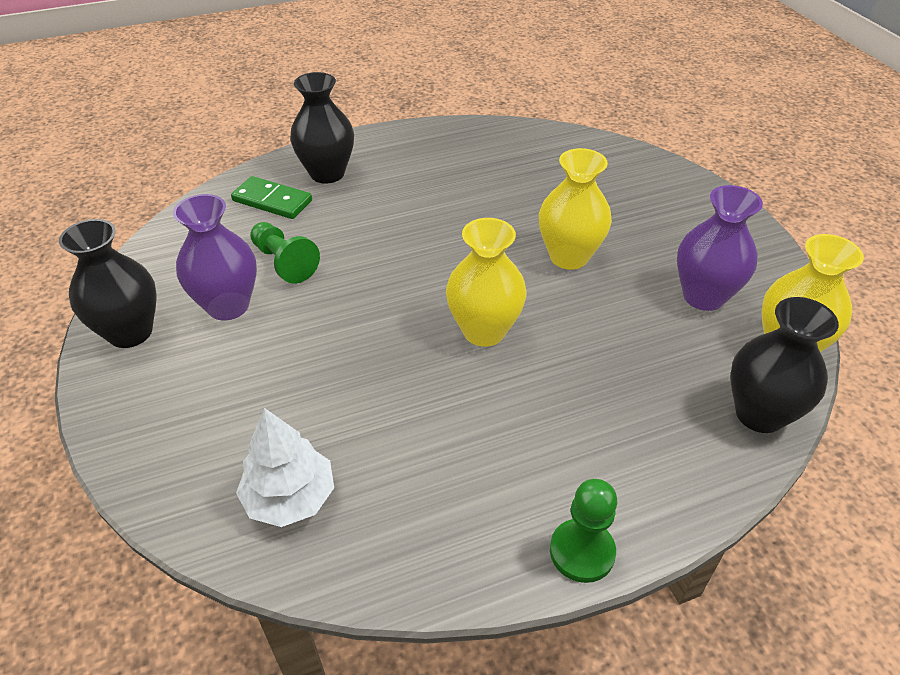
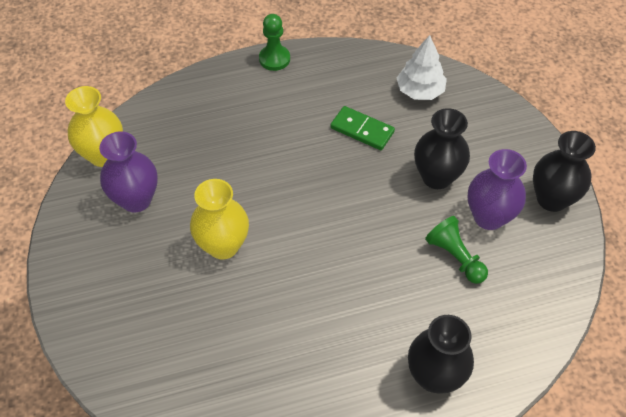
camera: 175 degrees left, 10 degrees up
green domino [231,176,312,219] -> green domino moved to [330,106,395,150]
yellow vase [446,218,527,347] -> none
black vase [730,297,839,433] -> black vase moved to [414,108,470,189]

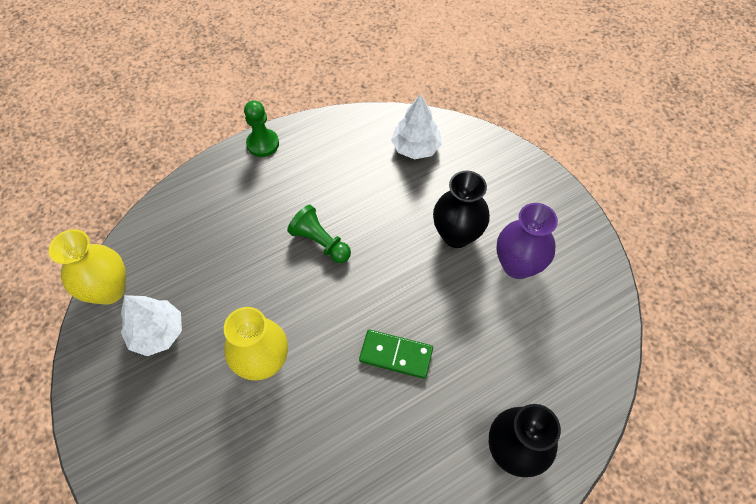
camera: 15 degrees left, 5 degrees up
purple vase [99,132,158,212] -> white tree [121,295,182,356]
green domino [330,106,395,150] -> green domino moved to [359,330,433,379]
green pawn [425,216,488,284] -> green pawn moved to [287,205,351,263]
black vase [533,131,596,212] -> none

